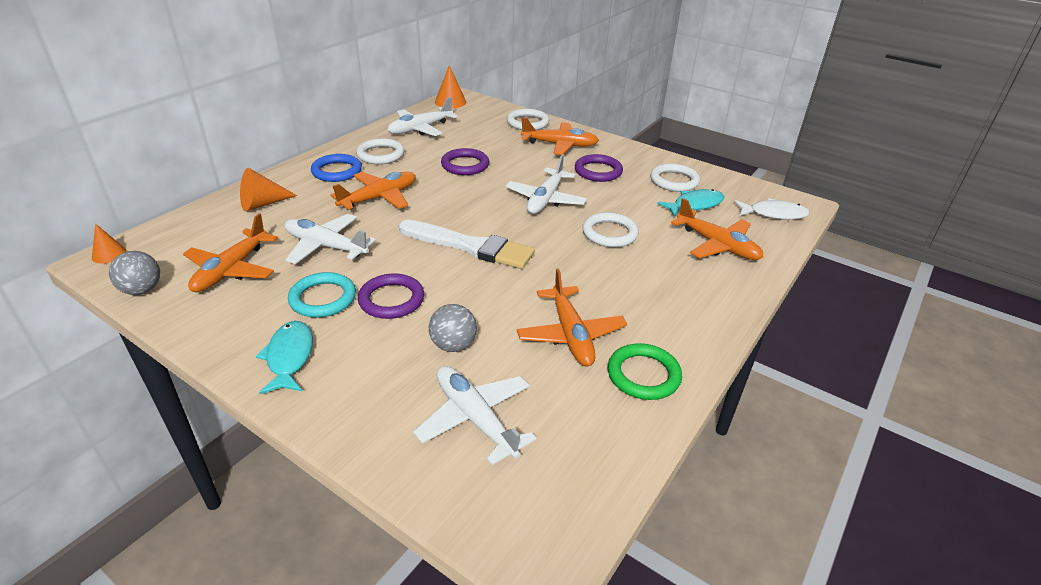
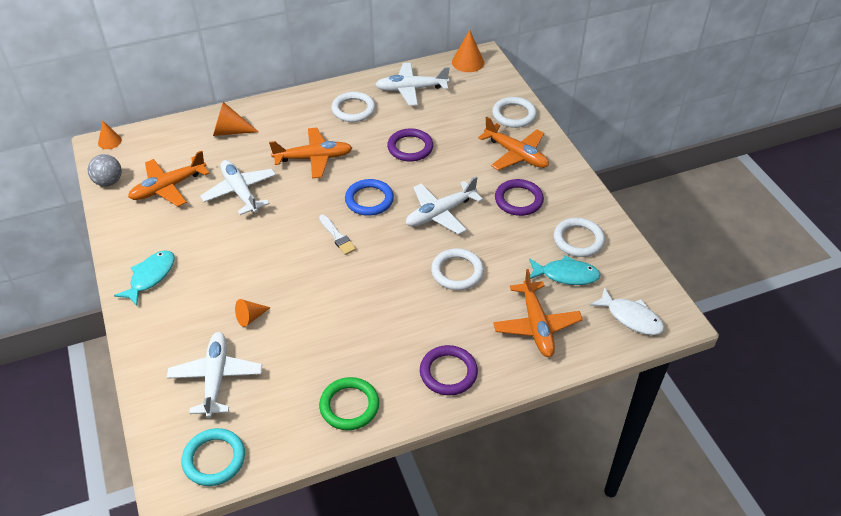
camera: 35 degrees right, 10 degrees up
turquoise ring [288,272,356,318] -> turquoise ring moved to [182,428,245,486]
blue ring [311,154,362,182] -> blue ring moved to [345,179,394,216]
purple ring [358,273,424,319] -> purple ring moved to [420,345,478,396]
white brush [399,220,535,269] -> white brush [319,215,356,255], size x0.48
grey ball [429,304,477,352] -> orange cone [235,299,271,327]
orange plane [517,268,627,366] -> none

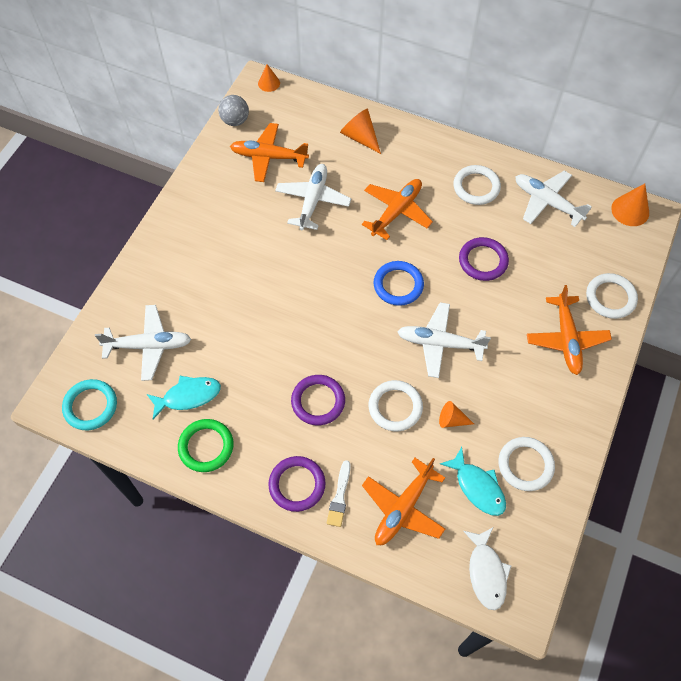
camera: 45 degrees right, 15 degrees up
turquoise fish [114,250,175,306] -> turquoise fish moved to [147,376,221,419]
white plane [167,332,262,418] -> white plane turned 45 degrees clockwise [95,305,191,381]
orange cone [235,299,271,327] -> orange cone moved to [439,401,474,428]
orange plane [269,128,352,178] -> orange plane turned 90 degrees counterclockwise [362,179,433,240]
white brush [319,215,356,255] -> white brush moved to [327,460,351,527]
purple ring [495,179,544,216] -> purple ring moved to [291,375,345,425]

